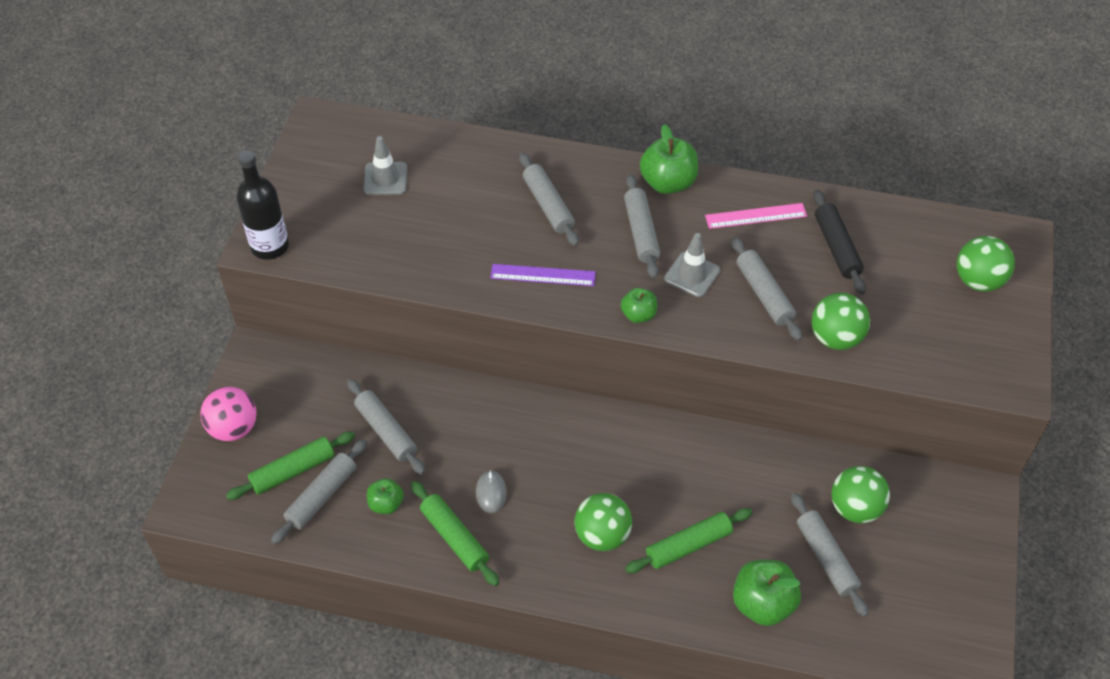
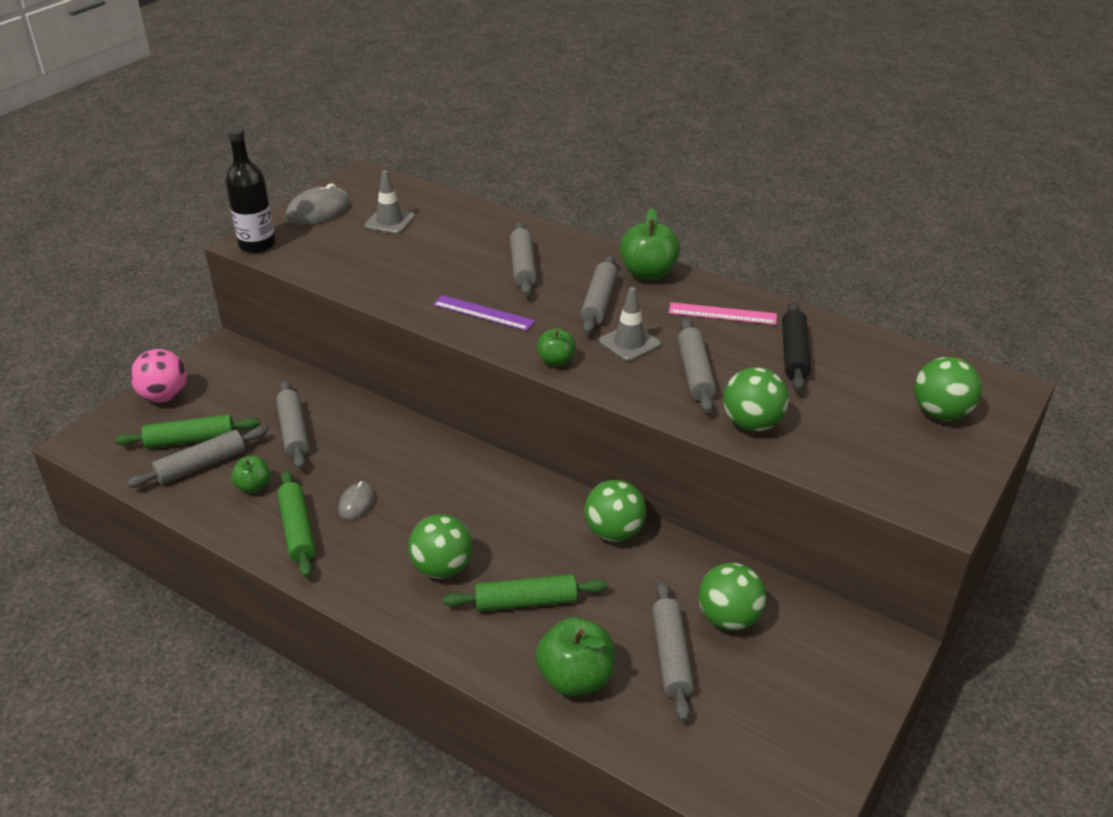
camera: 20 degrees right, 15 degrees down
none -> grey mouse [286,183,350,225]
none -> green ball [585,480,646,542]

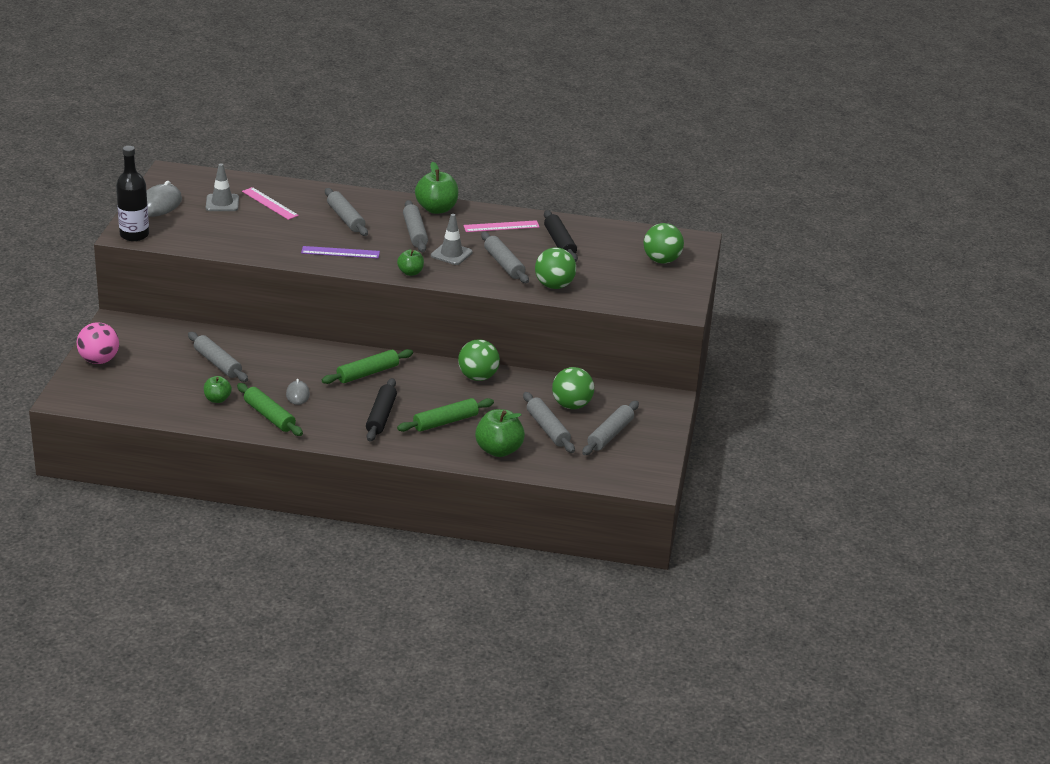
camera: 25 degrees left, 5 degrees down
green rolling pin [115,414,260,448] -> green rolling pin moved to [322,349,413,384]
grey rolling pin [127,427,267,488] -> grey rolling pin moved to [582,401,639,455]
green ball [408,514,472,579] -> black rolling pin [366,378,397,442]
none -> pink ruler [242,187,299,220]

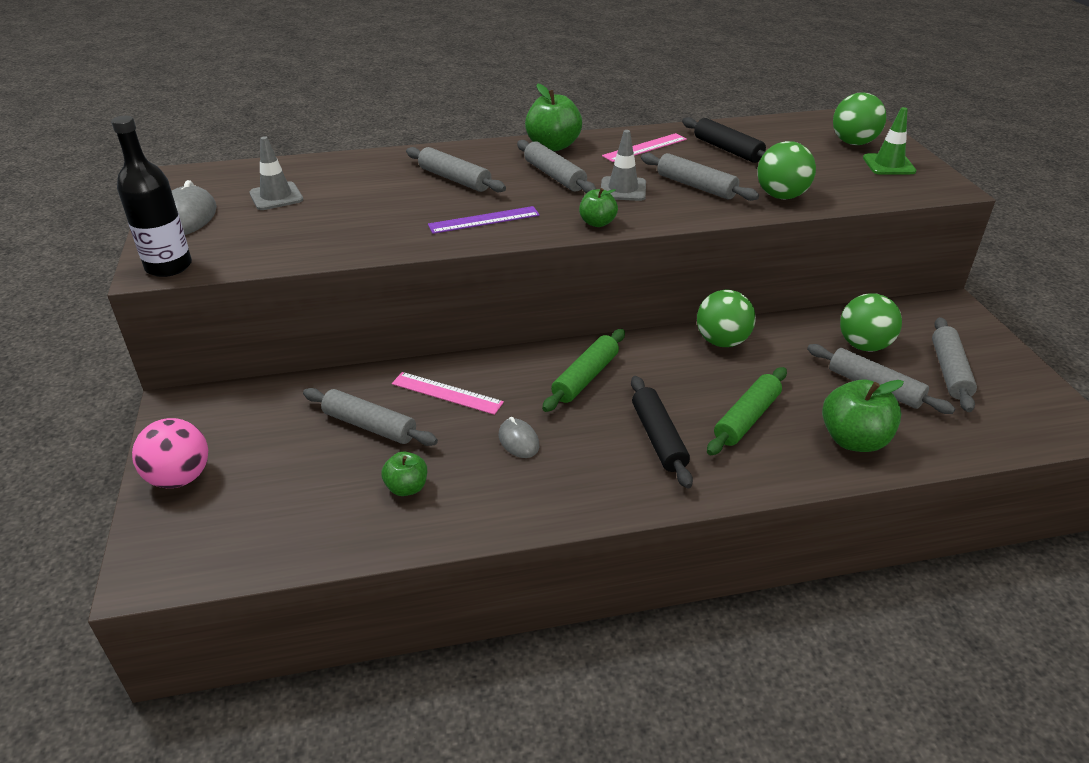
camera: 20 degrees left, 5 degrees up
green rolling pin [237,383,303,436] -> none
pink ruler [242,187,299,220] -> pink ruler moved to [392,372,504,415]
none -> green traffic cone [863,107,917,175]

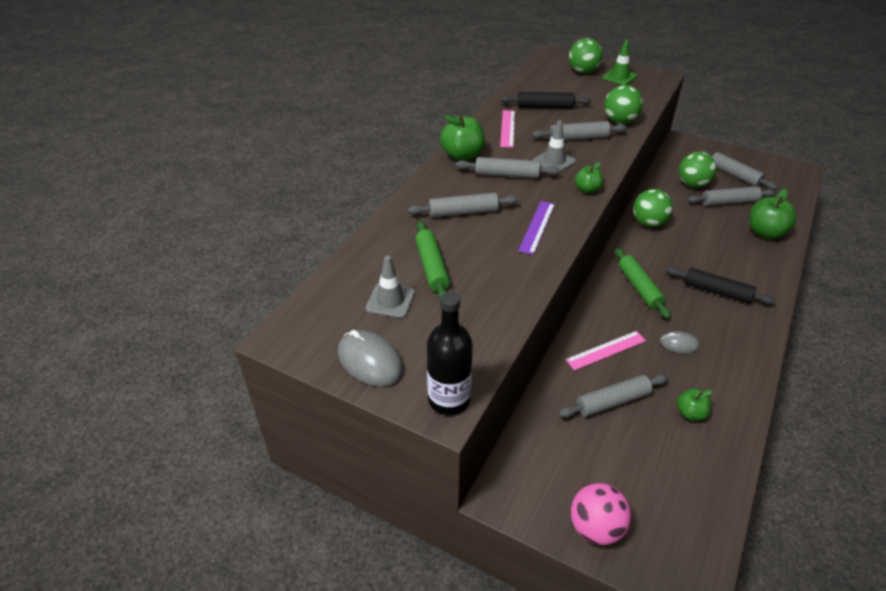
camera: 50 degrees left, 5 degrees up
green rolling pin [707,367,787,455] -> green rolling pin moved to [415,221,450,300]

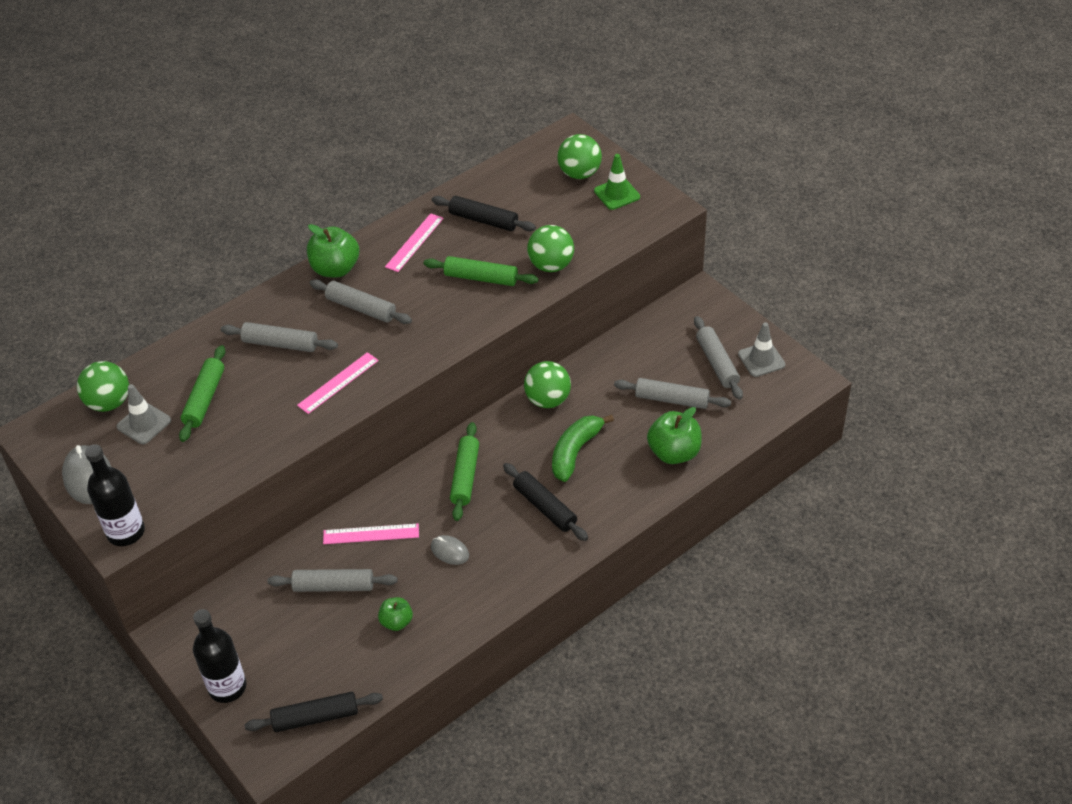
camera: 25 degrees right, 5 degrees up
purple ruler [518,201,555,255] -> pink ruler [297,352,379,414]
grey rolling pin [532,121,627,141] -> green rolling pin [424,256,539,286]
grey traffic cone [533,120,576,172] -> grey traffic cone moved to [738,322,785,377]
pink ball [571,483,631,545] -> black bottle [193,609,246,703]
green apple [575,162,603,193] -> none
green ball [679,152,716,188] -> green ball moved to [77,361,129,412]
none -> black rolling pin [244,692,383,732]
none -> green banana [552,414,614,482]

